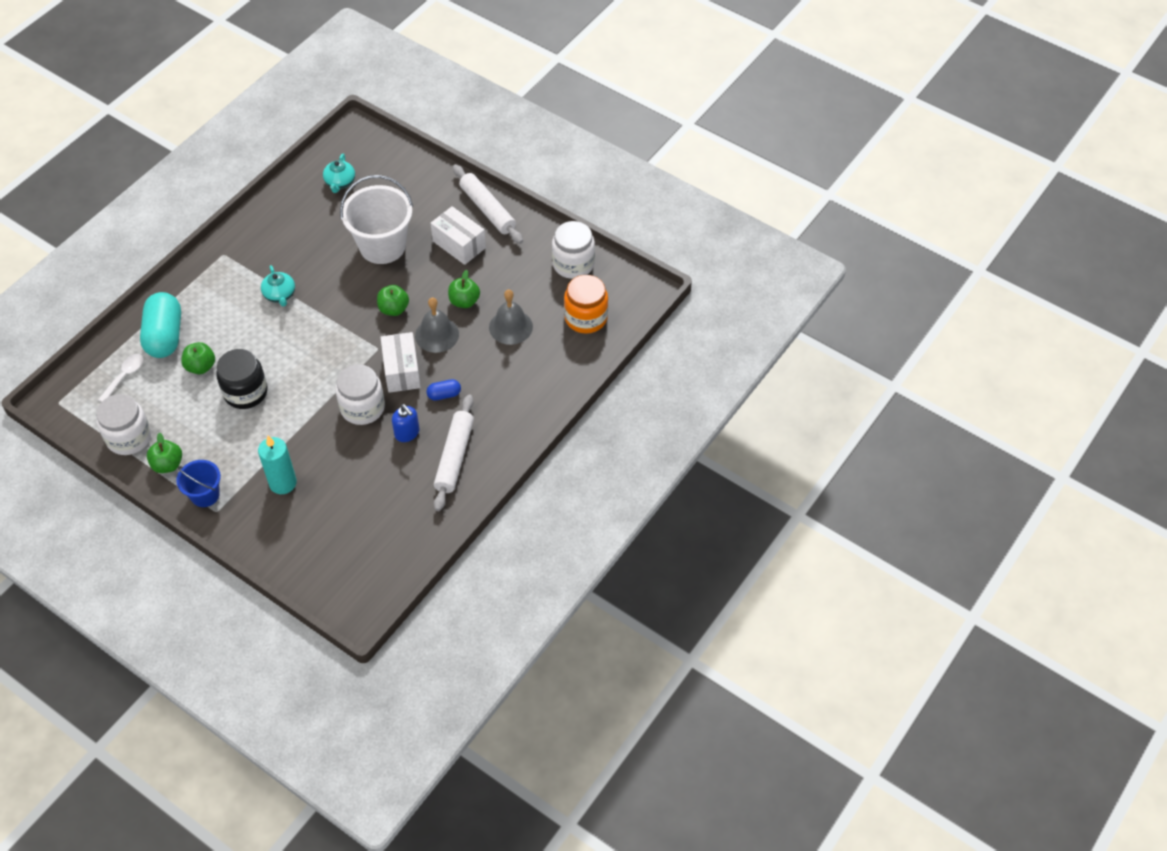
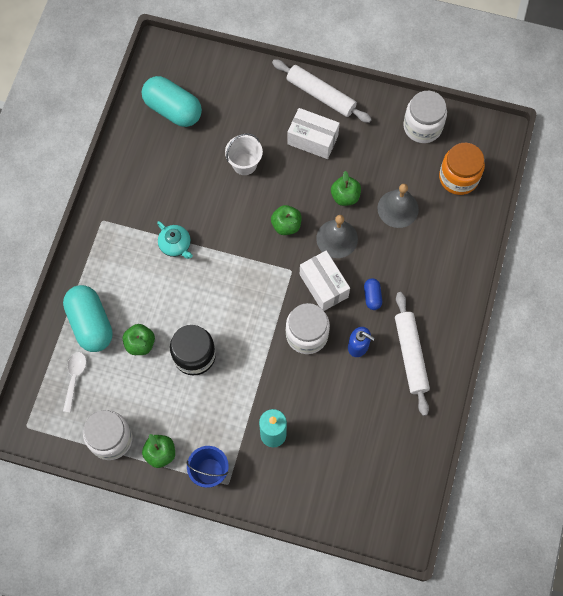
camera: 20 degrees left, 15 degrees up
turquoise teapot [323,154,355,193] -> turquoise capsule [142,76,202,127]
white bucket [340,175,413,264] -> white bucket [225,133,263,175], size x0.55
blue capsule [427,379,461,401] -> blue capsule turned 60 degrees counterclockwise [364,278,382,310]

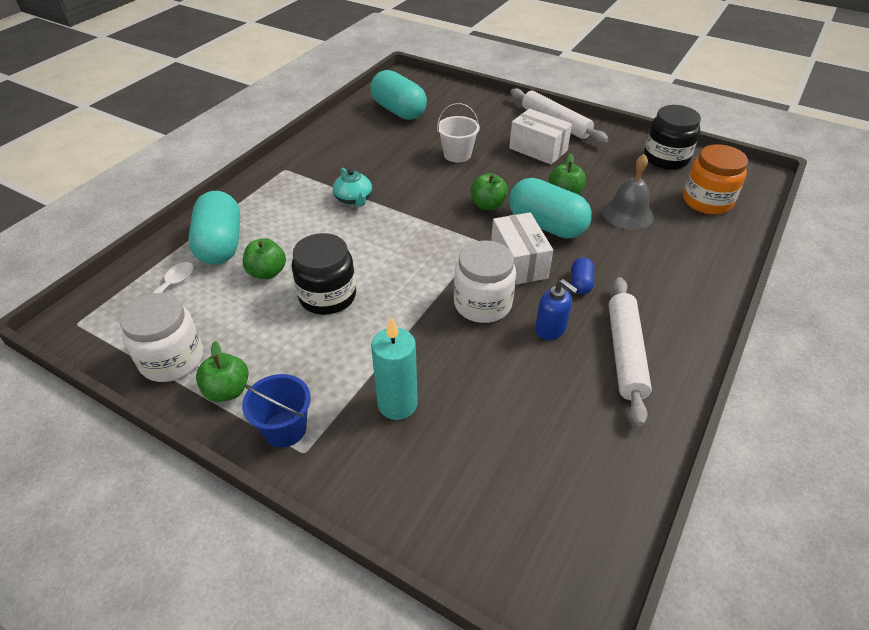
camera: 15 degrees right, 25 degrees down
grey bell [316,215,358,258] -> turquoise capsule [509,178,592,239]
white jar [403,91,447,143] -> black jar [644,105,701,170]

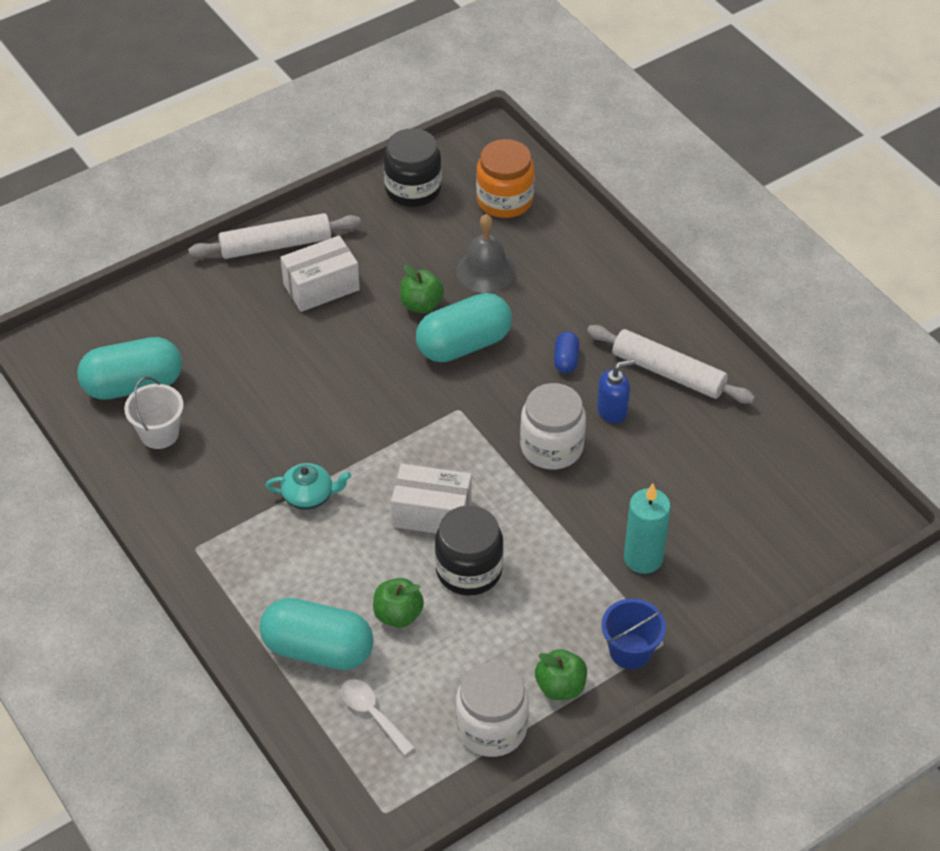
camera: 65 degrees left, 5 degrees up
white bucket [437,103,480,162] -> white bucket moved to [124,377,184,449]
green apple [471,173,508,210] -> none
white box [491,212,553,285] -> white box moved to [391,464,472,533]
blue capsule [571,257,594,294] -> blue capsule turned 60 degrees clockwise [554,332,579,373]

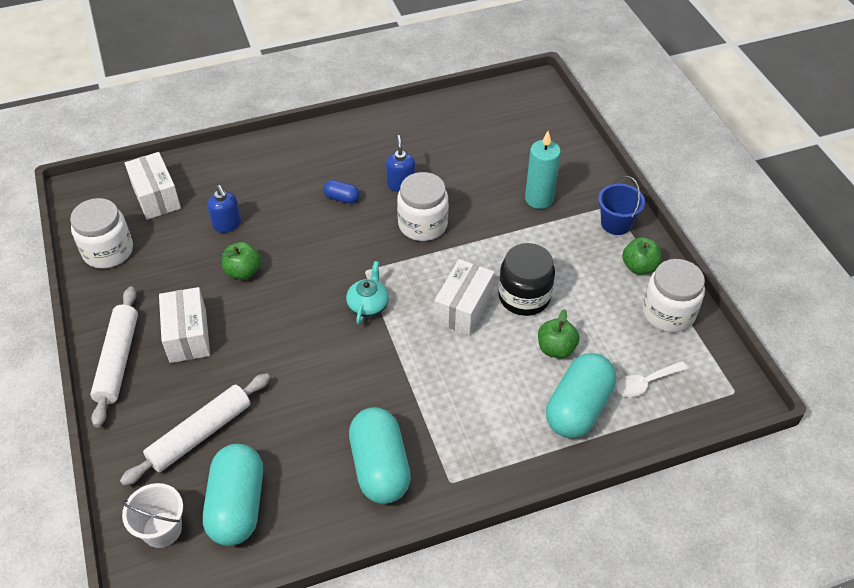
camera: 75 degrees left, 0 degrees up
white bucket [124,377,184,449] -> white bucket moved to [122,483,183,548]
turquoise teapot [265,463,351,510] -> turquoise teapot moved to [346,261,389,324]
black jar [383,128,442,207] -> white jar [70,198,133,269]
turquoise capsule [416,293,512,362] -> turquoise capsule moved to [349,407,411,504]
grey bell [456,214,515,293] -> blue soap dispenser [207,185,241,233]
orange jar [476,139,534,218] -> white box [125,152,181,220]
white rolling pin [587,325,755,404] -> white rolling pin moved to [120,373,270,486]

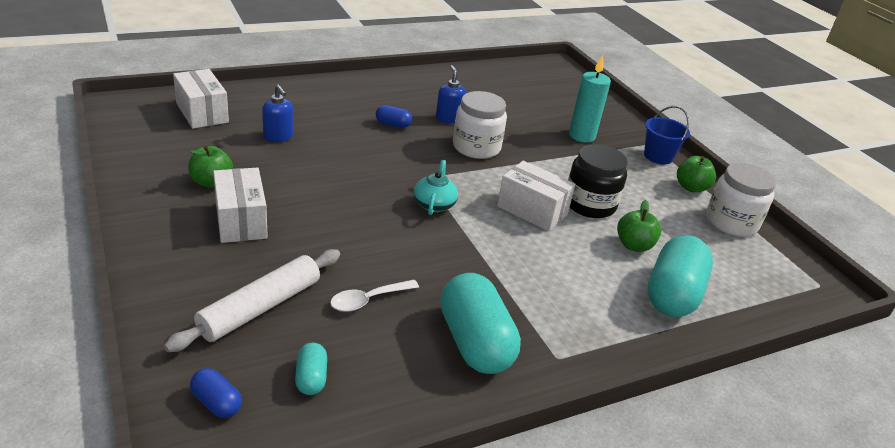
camera: 10 degrees left, 15 degrees down
white jar [70,198,133,269] -> none
white rolling pin [90,286,138,428] -> none
white bucket [122,483,183,548] -> blue capsule [190,368,242,418]
turquoise capsule [203,444,263,546] -> turquoise capsule [295,343,327,395], size x0.46
green apple [222,242,261,280] -> green apple moved to [188,146,233,188]
white box [434,259,495,336] -> white box turned 75 degrees counterclockwise [497,161,576,231]
white spoon [617,361,688,397] -> white spoon moved to [330,280,419,312]

